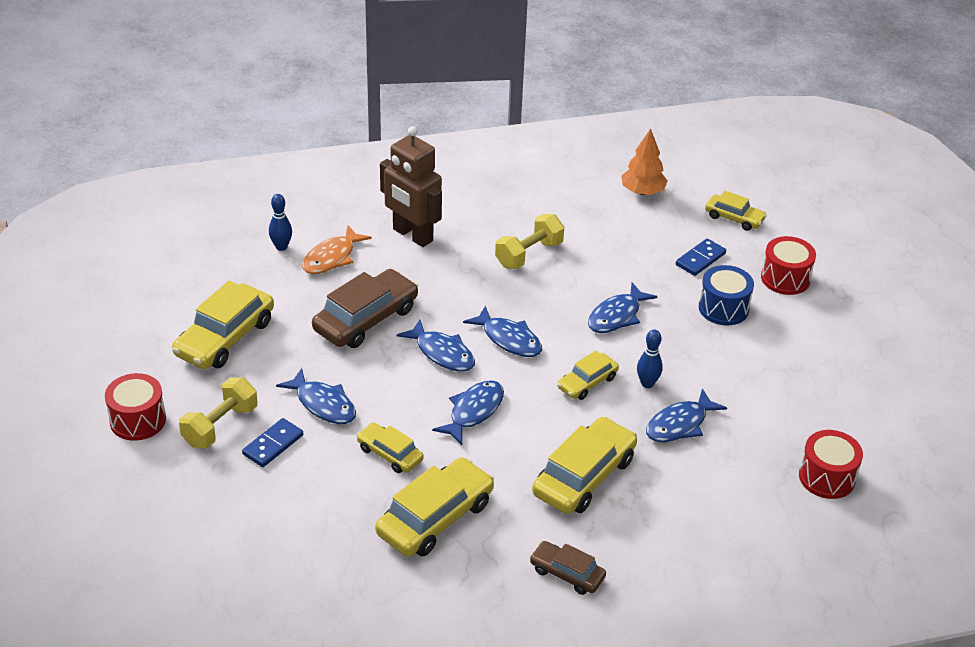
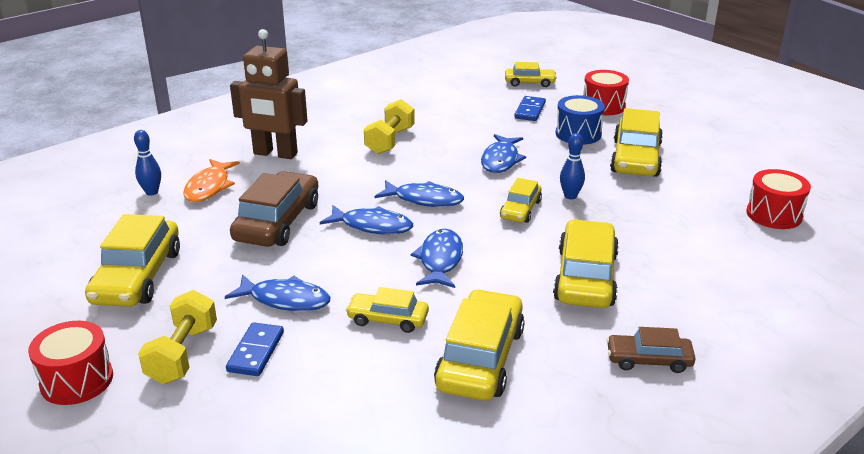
camera: 25 degrees left, 10 degrees down
orange tree [621,128,668,195] -> none
blue fish [646,388,727,442] -> none
none -> yellow car [610,108,663,177]

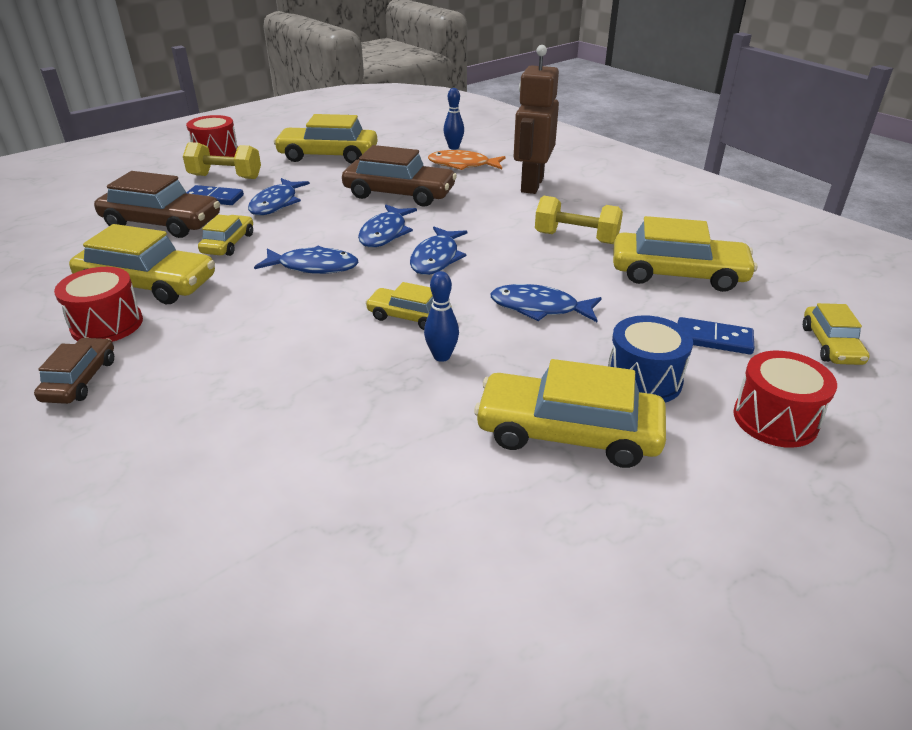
camera: 90 degrees right, 5 degrees up
yellow car [553,219,619,308] -> yellow car moved to [613,216,757,292]
red drum [746,169,811,229] -> red drum moved to [54,267,143,342]
none -> brown car [94,171,220,238]

